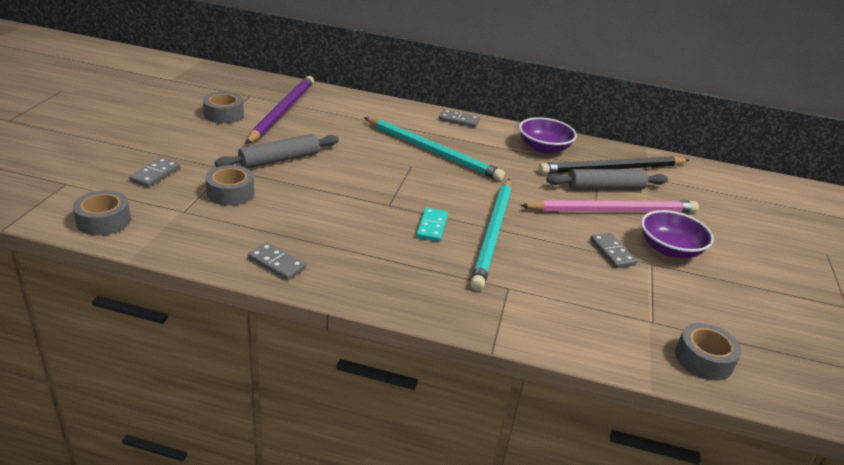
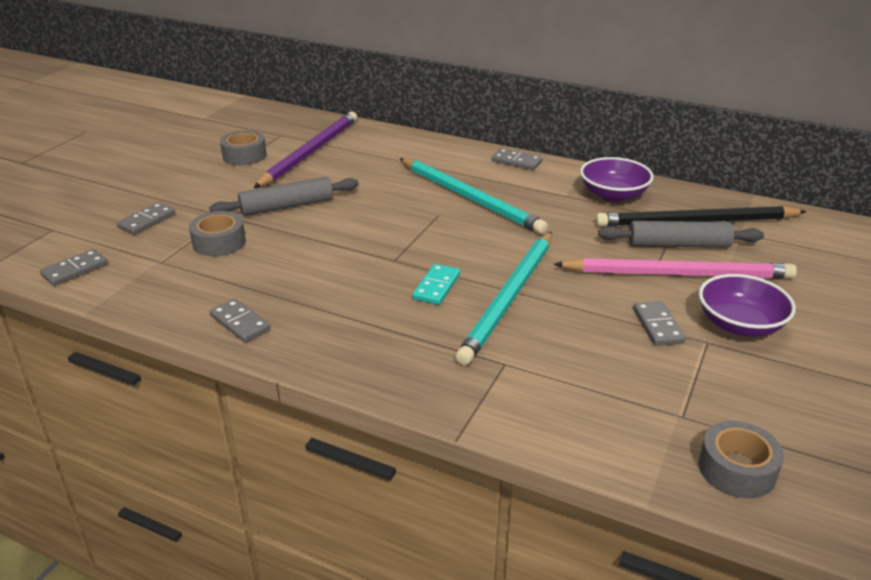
camera: 15 degrees right, 0 degrees up
grey tape [73,190,131,236] -> grey domino [40,249,108,286]

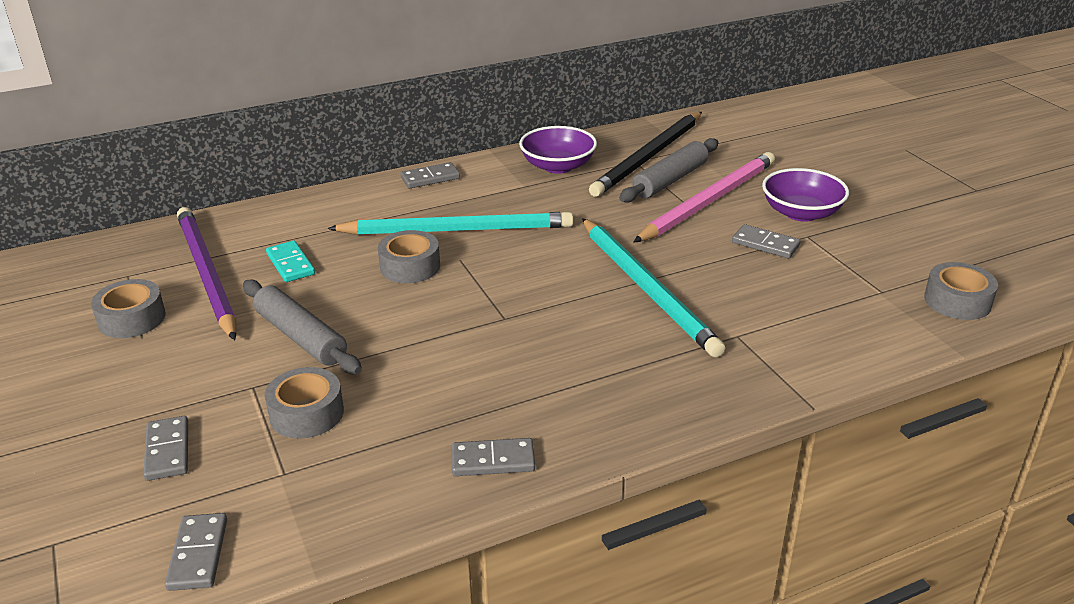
camera: 50 degrees left, 0 degrees up
grey rolling pin [209,177,359,216] -> grey rolling pin turned 60 degrees counterclockwise [243,279,362,374]
turquoise domino [412,264,460,305] -> turquoise domino moved to [266,241,315,282]
none -> grey tape [378,230,440,283]

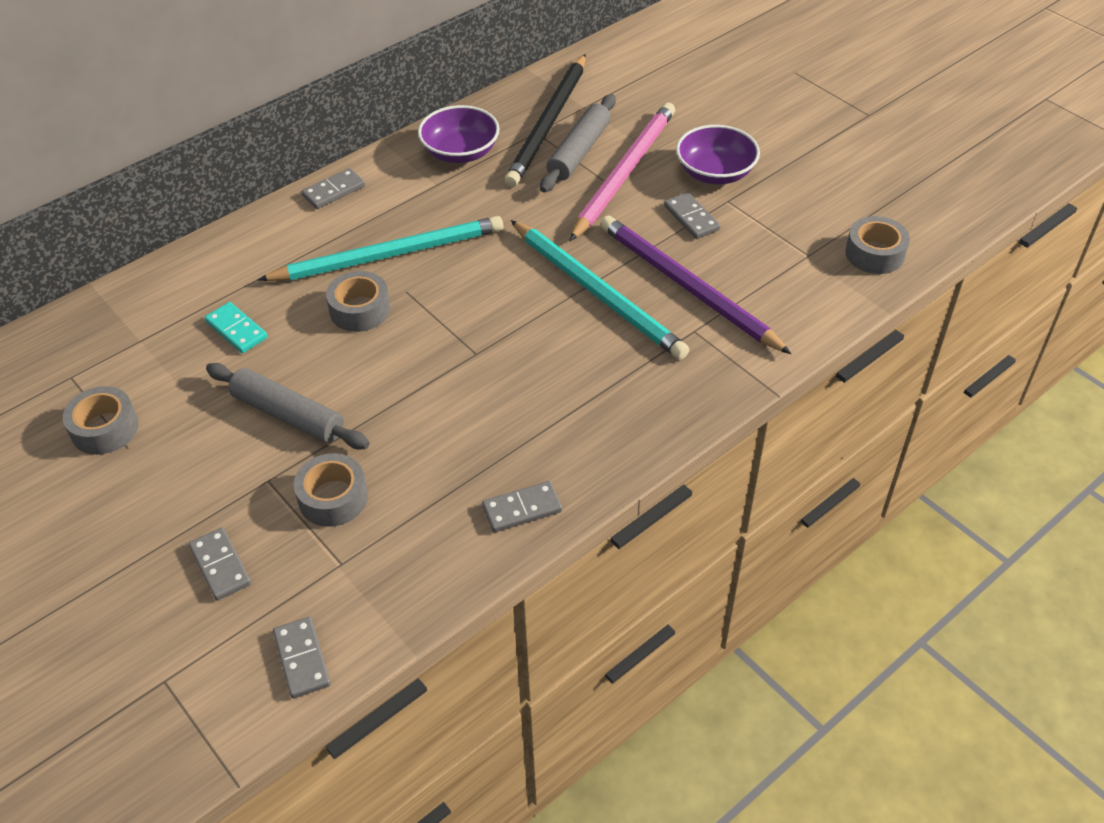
camera: 15 degrees left, 15 degrees up
purple pencil [177,207,236,340] -> purple pencil moved to [600,216,791,354]
grey domino [732,224,801,258] -> grey domino turned 45 degrees clockwise [664,192,721,239]

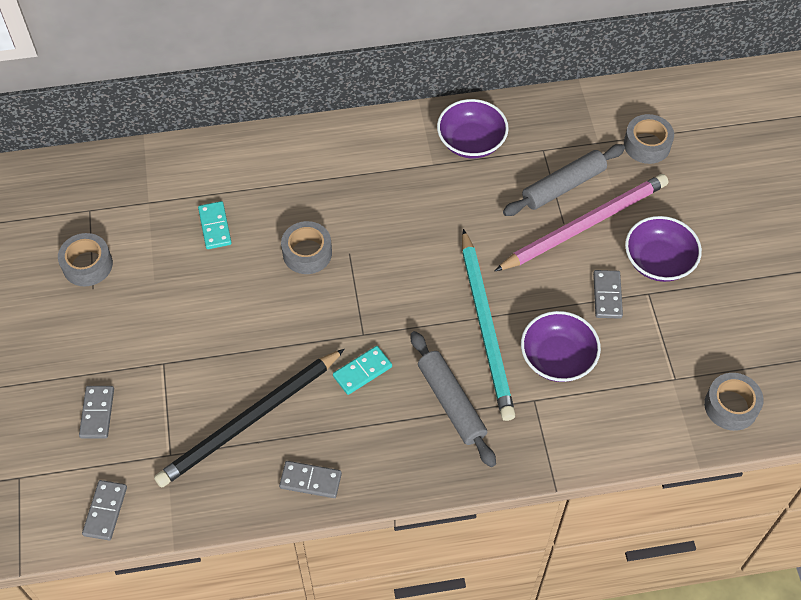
camera: 30 degrees right, 10 degrees up
grey rolling pin [206,363,370,449] -> grey rolling pin moved to [410,331,496,467]
turquoise pencil [258,216,504,281] -> none
grey tape [293,453,368,527] -> grey tape moved to [624,114,674,164]
grey domino [302,168,365,209] -> none
black pencil [504,54,586,187] -> black pencil moved to [154,349,345,488]
purple pencil [600,216,791,354] -> purple bowl [521,311,601,382]
none -> turquoise domino [333,346,392,395]

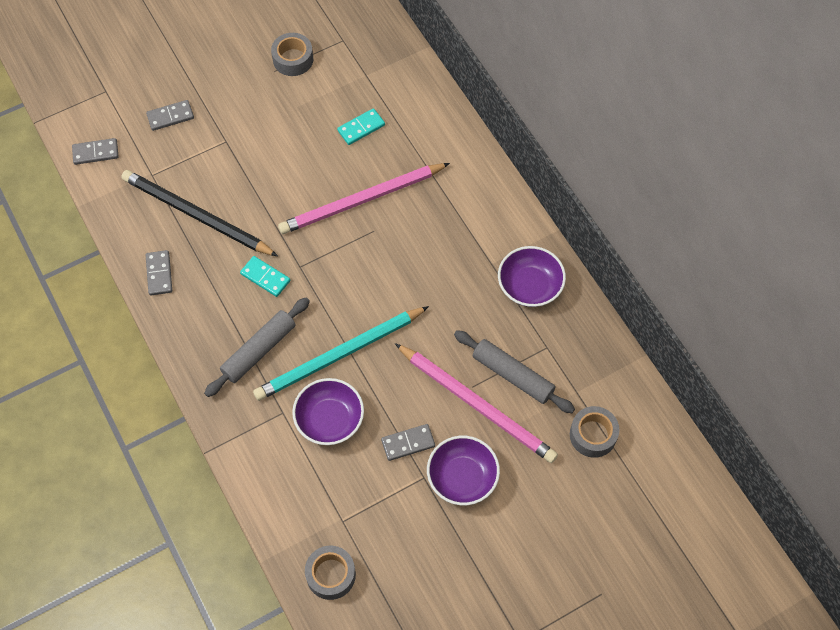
camera: 70 degrees right, 5 degrees up
grey tape [281,221,332,274] -> pink pencil [278,163,450,234]

